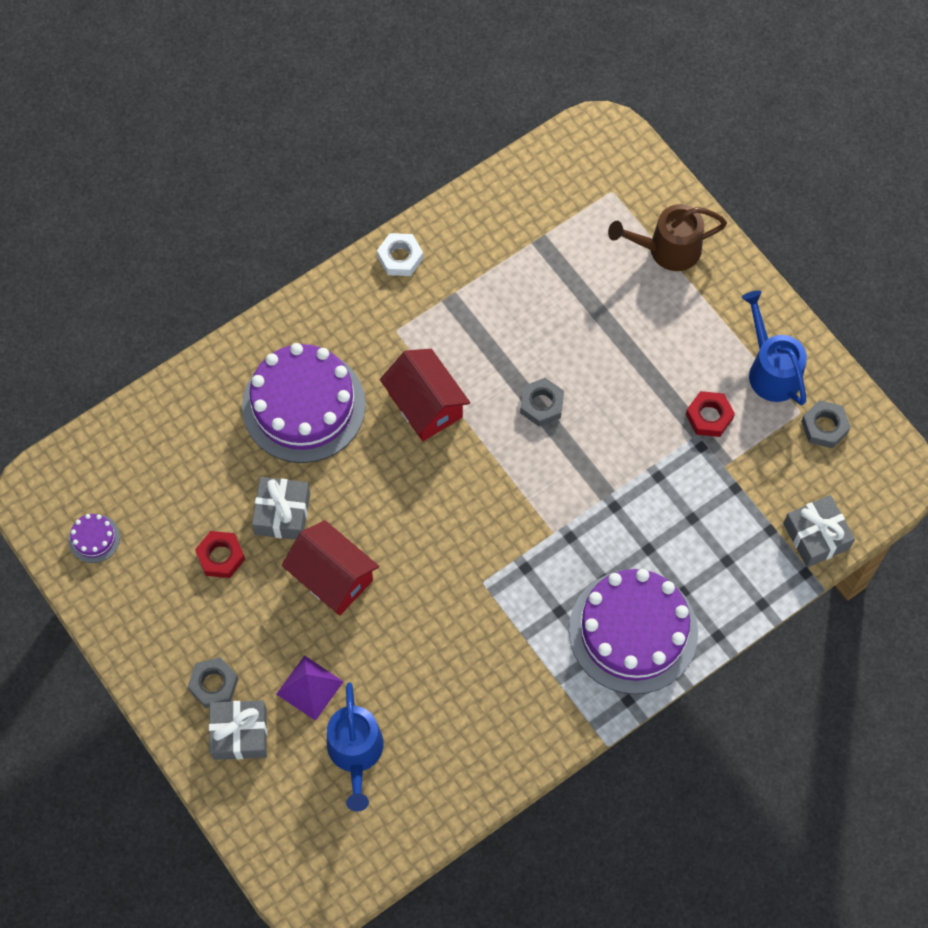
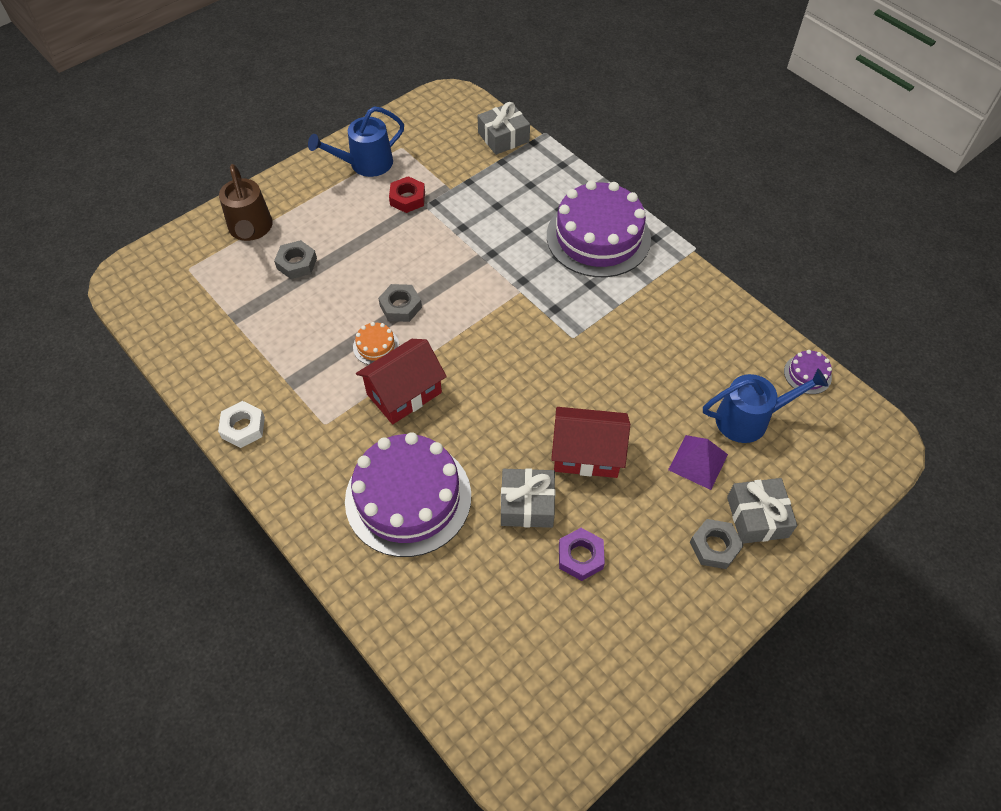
camera: 95 degrees left, 10 degrees down
purple cake [68,514,120,563] -> purple cake moved to [784,350,832,394]
red nut [195,531,245,578] -> purple nut [559,528,605,581]
red house [282,520,379,615] -> red house turned 60 degrees clockwise [551,407,630,478]
grey nut [801,400,851,448] -> grey nut moved to [274,240,317,279]
none -> orange cake [353,322,399,365]

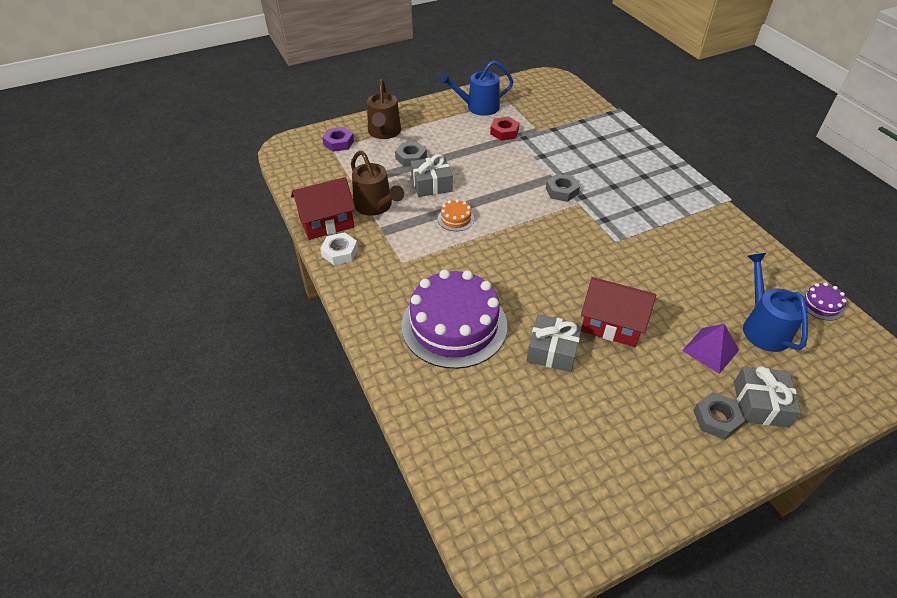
camera: 15 degrees right, 10 degrees down
red house [356,339,447,424] -> red house moved to [291,177,356,240]
grey nut [378,284,422,322] -> grey nut moved to [546,174,580,202]
grey gift [478,102,530,155] -> grey gift moved to [411,154,453,197]
purple cake [547,180,651,277] -> none
purple nut [559,528,605,581] -> purple nut moved to [322,127,354,152]
blue watering can [703,369,828,443] -> blue watering can turned 105 degrees counterclockwise [743,253,808,352]
none -> brown watering can [351,151,404,216]

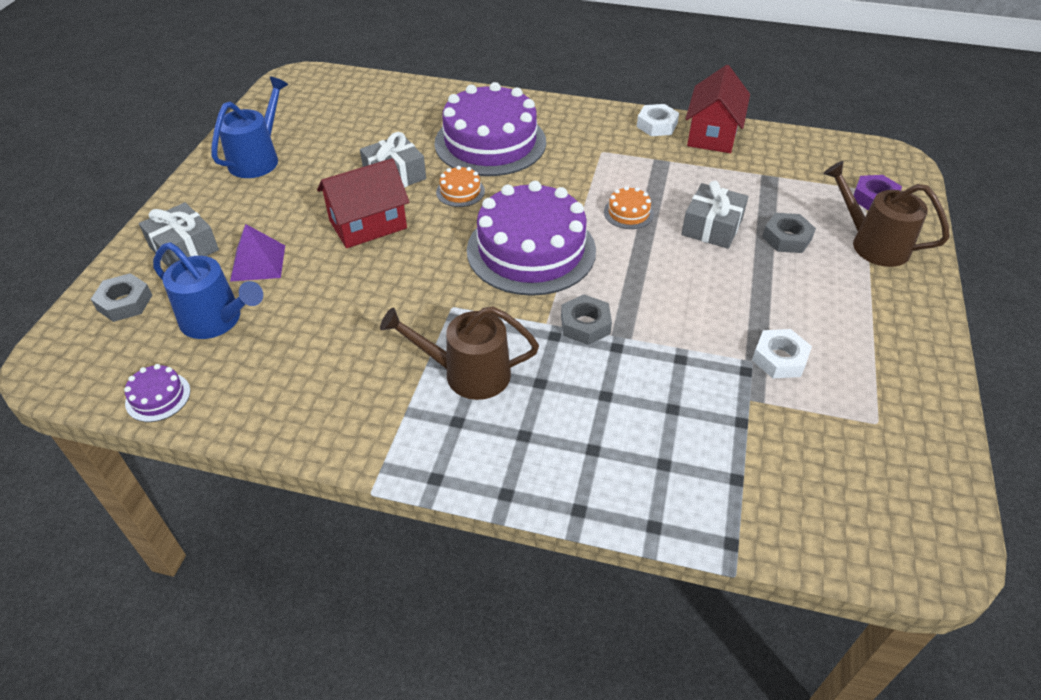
camera: 130 degrees right, 0 degrees up
brown watering can [351,151,404,216] -> brown watering can moved to [380,306,539,400]
blue watering can [439,61,514,116] -> blue watering can moved to [211,76,288,178]
red nut [490,117,520,141] -> white nut [752,329,812,378]
grey nut [693,392,745,439] -> grey nut moved to [91,273,152,322]
none -> orange cake [436,166,485,207]
none -> purple cake [467,181,596,296]

